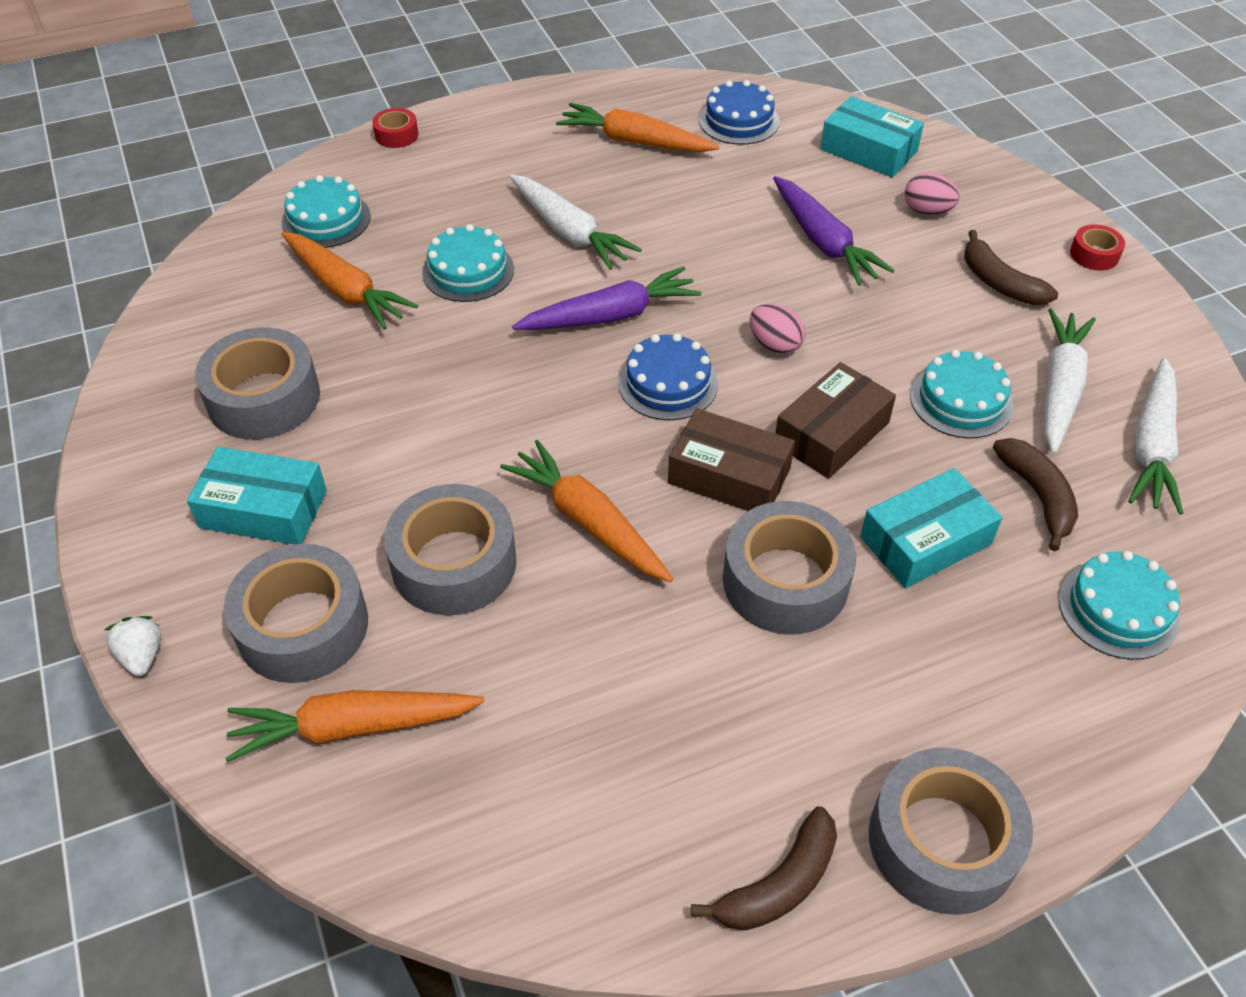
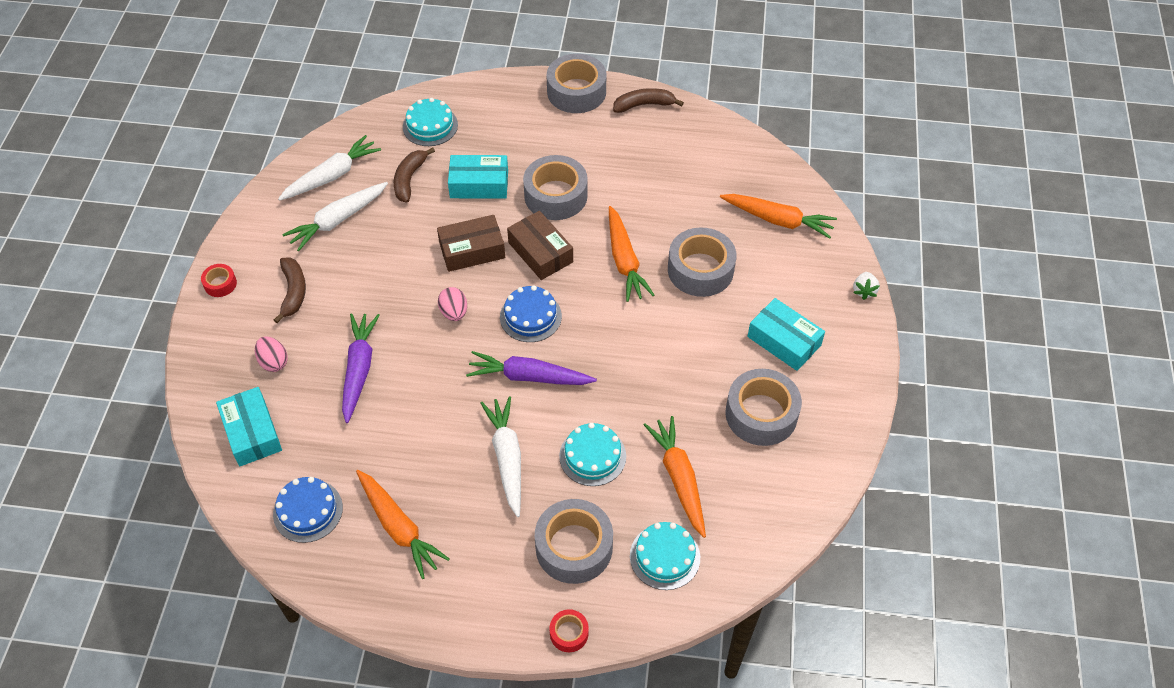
camera: 150 degrees left, 5 degrees up
grey tape [224,544,368,683] -> grey tape moved to [535,499,613,584]
turquoise cake [910,350,1013,438] -> none

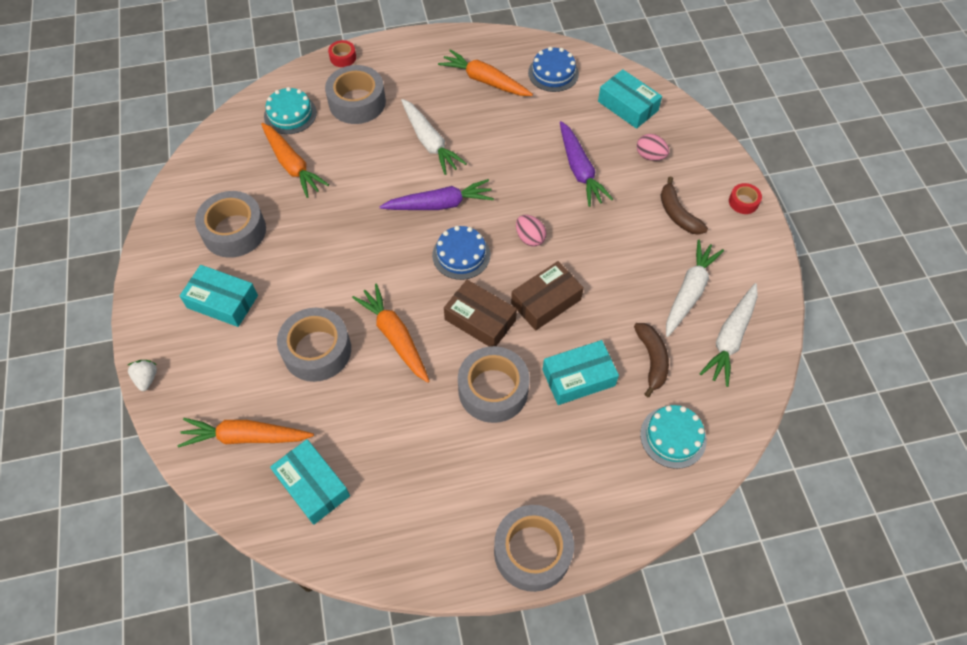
camera: 160 degrees right, 5 degrees up
turquoise cake [559,423,626,486] -> none
brown banana [613,88,684,113] -> none
none -> turquoise box [270,439,350,525]

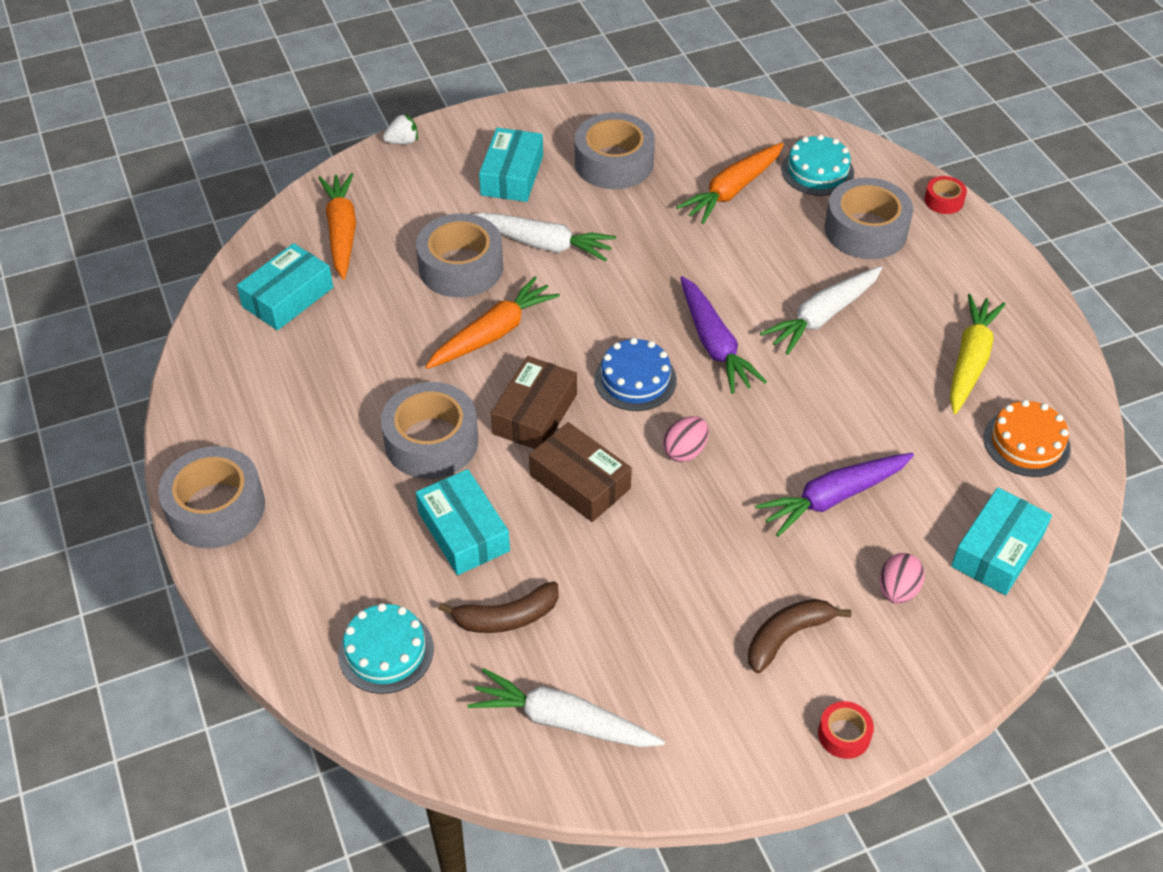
camera: 80 degrees right, 10 degrees down
orange carrot [438,49,533,96] -> yellow carrot [950,294,1006,414]
blue cake [528,47,579,92] -> orange cake [984,400,1071,477]
white carrot [666,239,724,337] -> white carrot moved to [473,212,616,262]

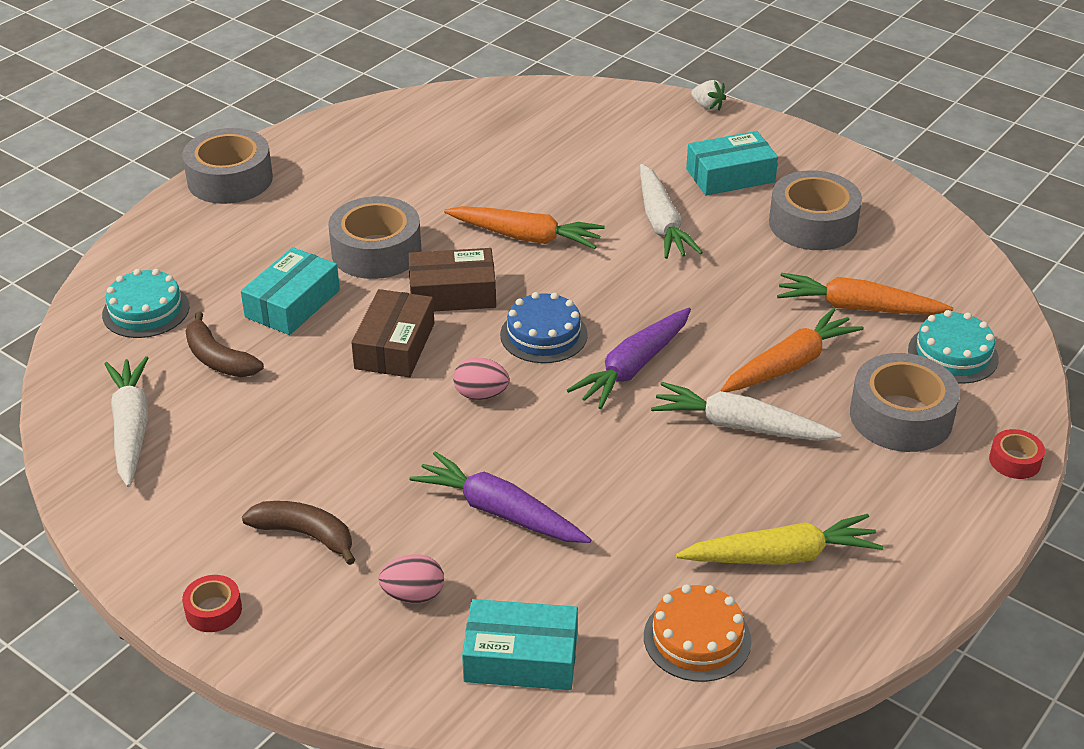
camera: 60 degrees right, 10 degrees down
turquoise box [237,243,333,330] -> none
orange carrot [318,173,356,280] -> orange carrot moved to [720,308,864,392]
grey tape [416,213,503,298] -> none

